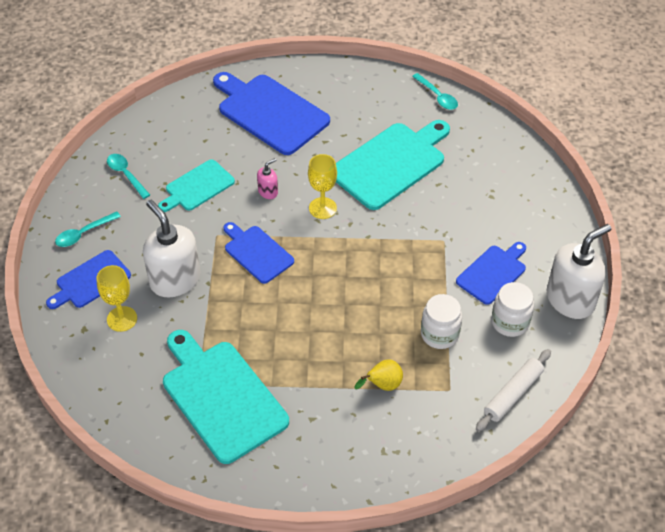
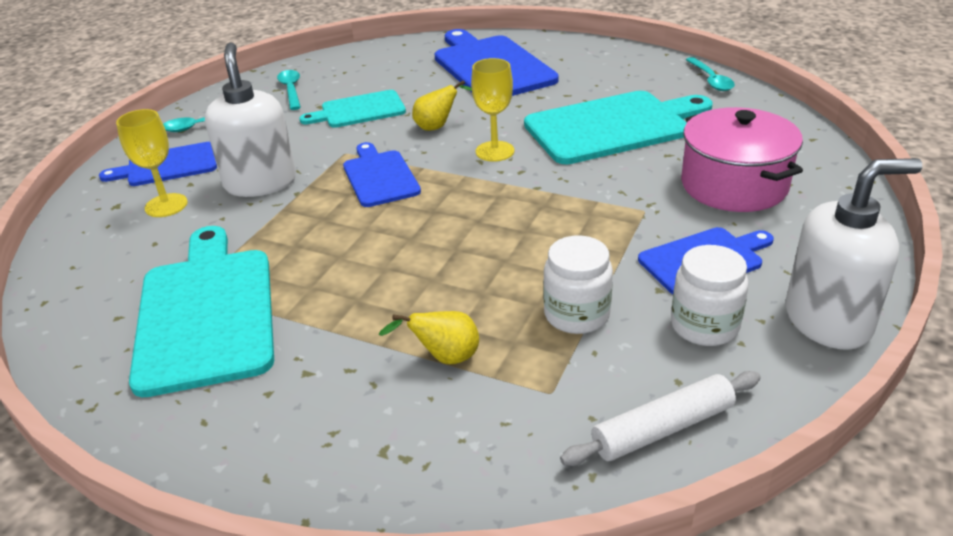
camera: 25 degrees right, 15 degrees down
pink soap dispenser [257,158,278,199] -> yellow pear [412,80,472,131]
none -> pink pot [681,107,803,212]

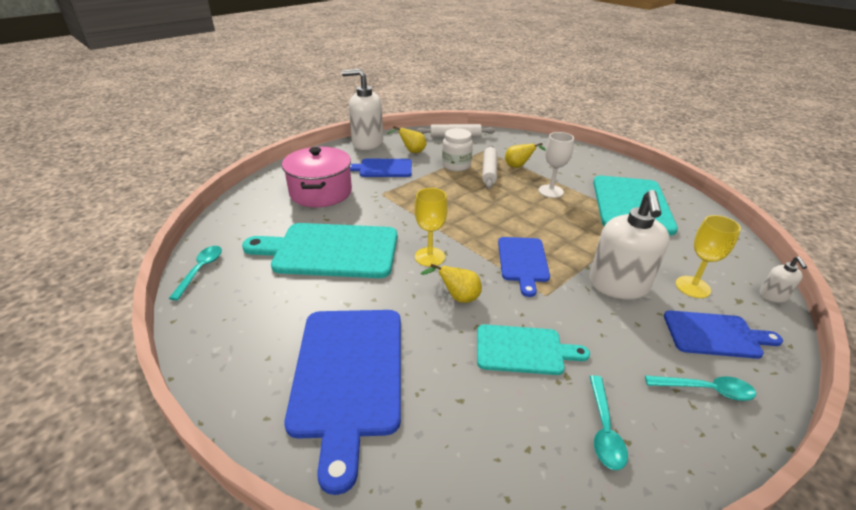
camera: 160 degrees left, 0 degrees up
white jar [671,245,748,346] -> yellow pear [387,126,426,153]
none -> white rolling pin [482,145,497,189]
none -> white goblet [538,132,574,198]
none -> white soap dispenser [759,257,807,303]

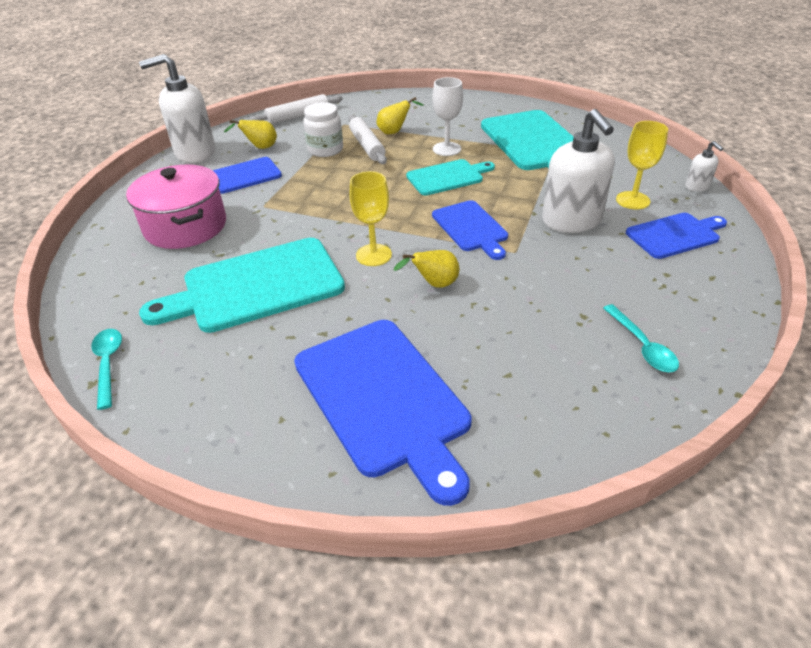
camera: 25 degrees left, 5 degrees up
turquoise cutting board [477,324,590,375] -> turquoise cutting board moved to [406,159,495,195]
turquoise spoon [645,375,756,401] -> none

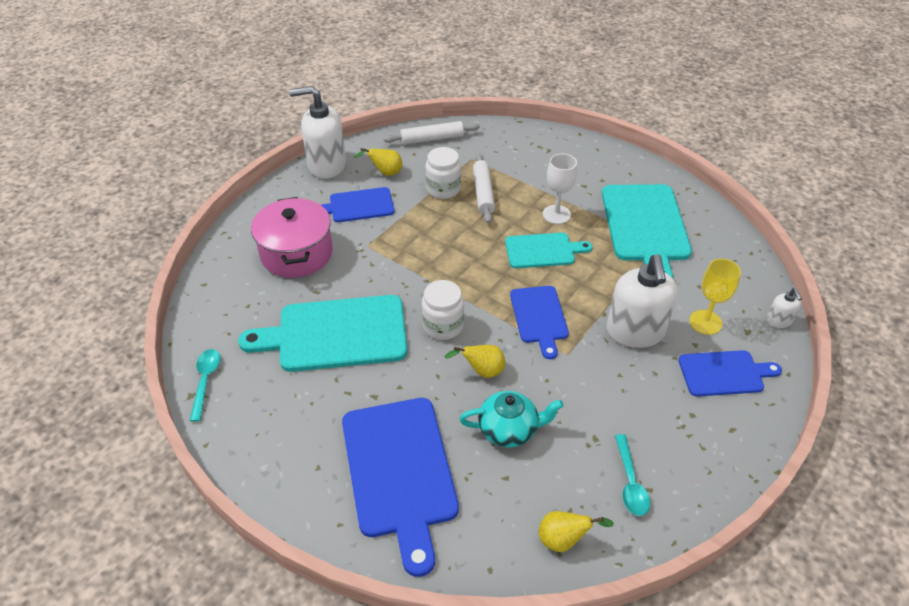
camera: 15 degrees right, 5 degrees up
yellow goblet [350,171,392,266] -> white jar [422,280,464,340]
yellow pear [377,97,423,134] -> yellow pear moved to [539,511,614,552]
none -> turquoise teapot [459,391,564,448]

